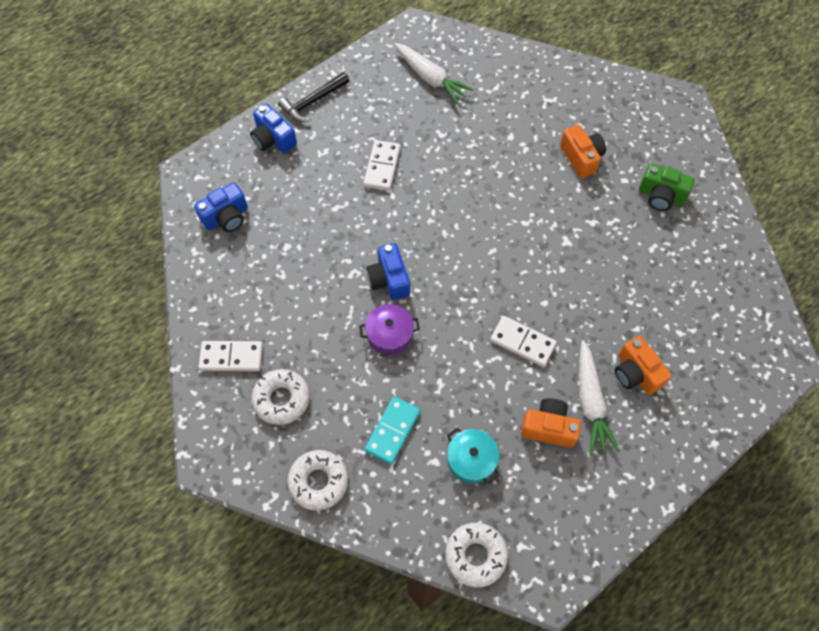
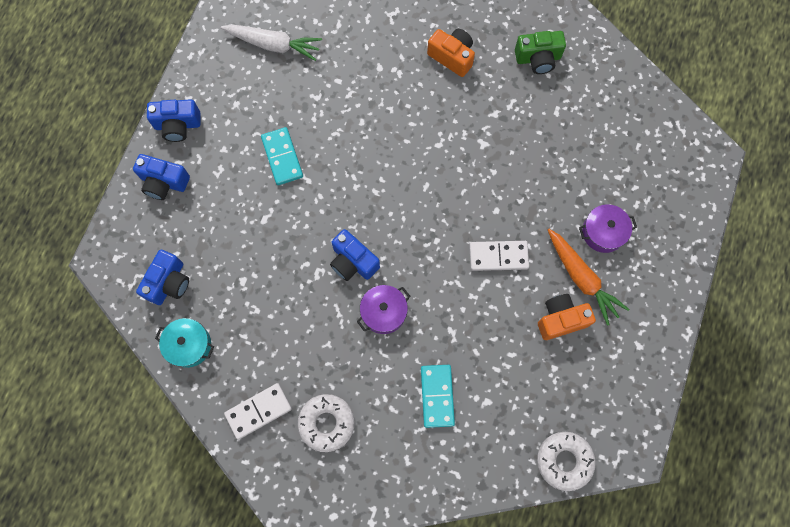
camera: 30 degrees left, 10 degrees up
black hammer [278,72,350,122] -> blue camera [147,99,201,142]
white donut [287,450,348,511] -> none
white domino [363,140,401,191] -> turquoise domino [261,127,303,185]
turquoise pot [447,428,499,484] -> turquoise pot moved to [155,318,214,368]
white carrot [579,340,620,455] -> orange carrot [548,229,629,326]
orange camera [615,336,671,395] -> purple pot [579,204,637,253]

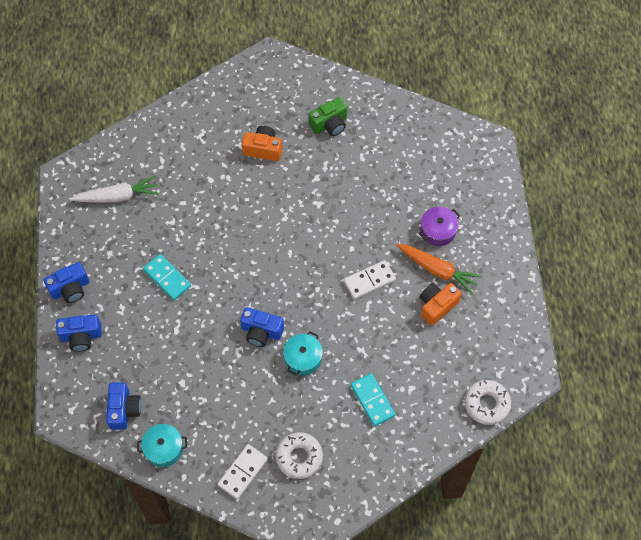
camera: 25 degrees left, 10 degrees down
purple pot [357,285,410,334] -> turquoise pot [283,331,323,376]

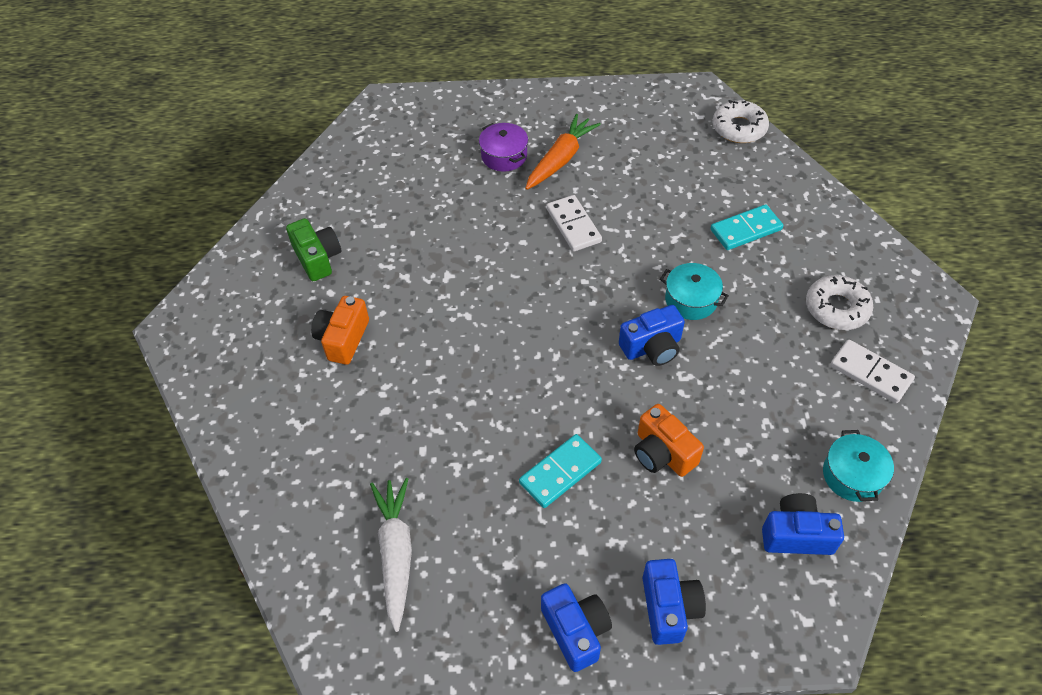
camera: 85 degrees left, 10 degrees down
blue camera [240,307,284,347] -> blue camera turned 45 degrees clockwise [619,305,685,366]
orange camera [420,283,462,326] -> orange camera moved to [634,404,704,477]

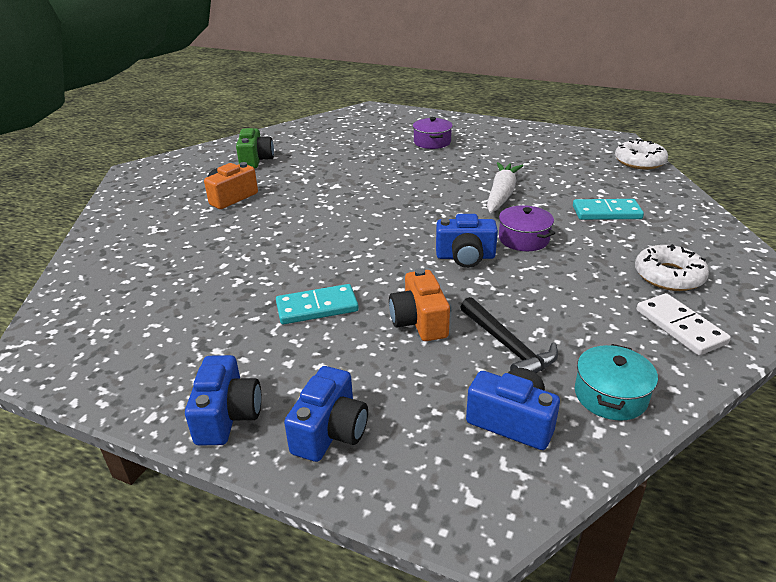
camera: 25 degrees right, 20 degrees down
white carrot [370,478,412,632] -> white carrot moved to [487,162,524,213]
orange carrot [525,114,601,190] -> none
white domino [546,195,602,252] -> none
turquoise pot [660,263,729,320] -> purple pot [498,205,555,251]
none -> black hammer [460,297,558,373]

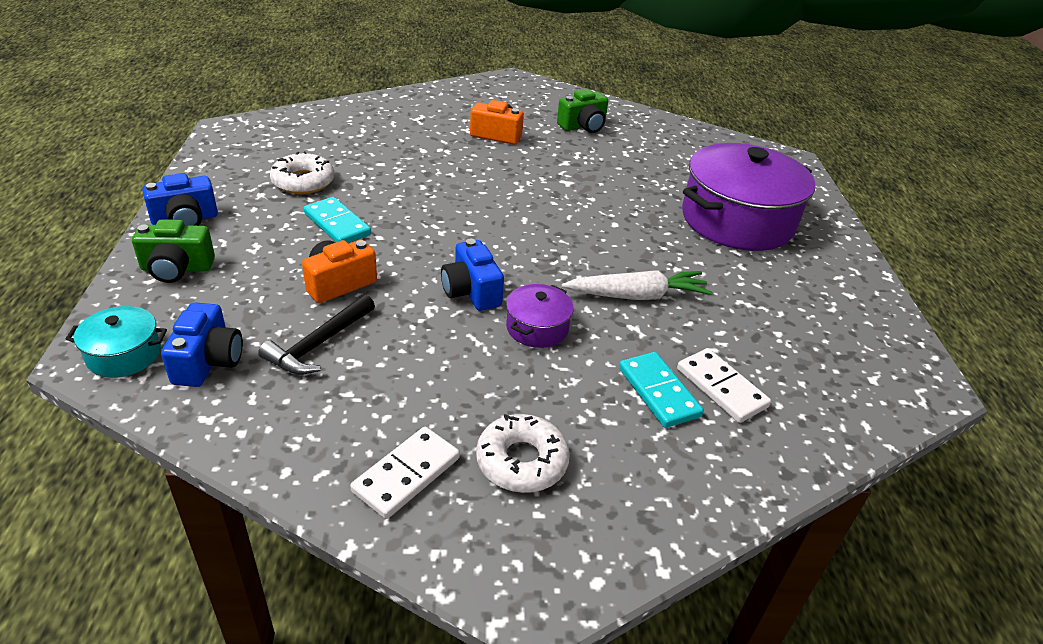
camera: 60 degrees right, 5 degrees up
blue camera [284,366,368,462] -> green camera [132,219,215,283]
purple pot [413,117,453,149] -> purple pot [682,143,815,251], size x2.24
turquoise pot [575,344,658,421] -> turquoise pot moved to [66,306,167,378]
white donut [615,139,668,169] -> white donut moved to [270,151,335,194]
none -> white domino [677,348,771,423]

